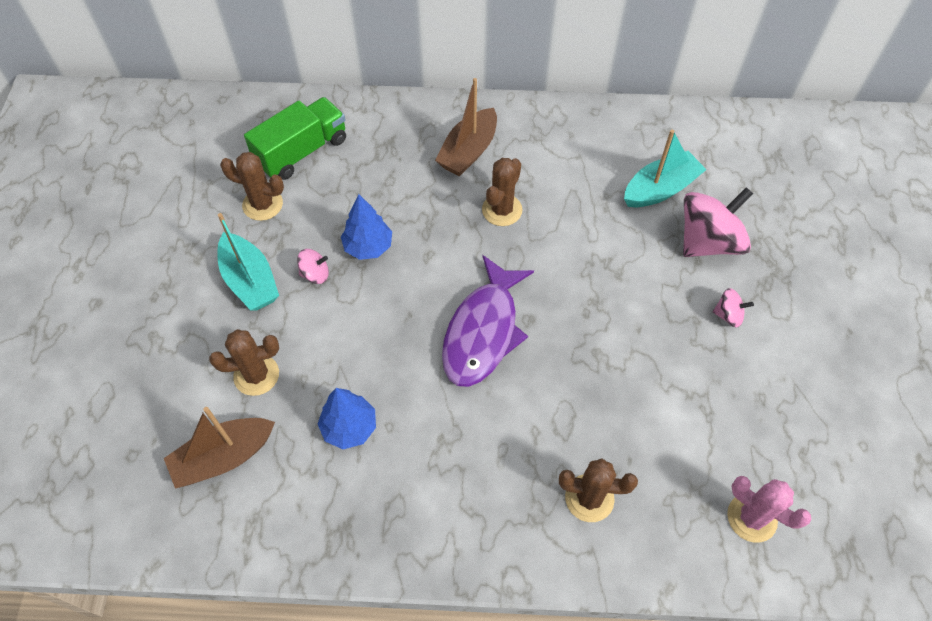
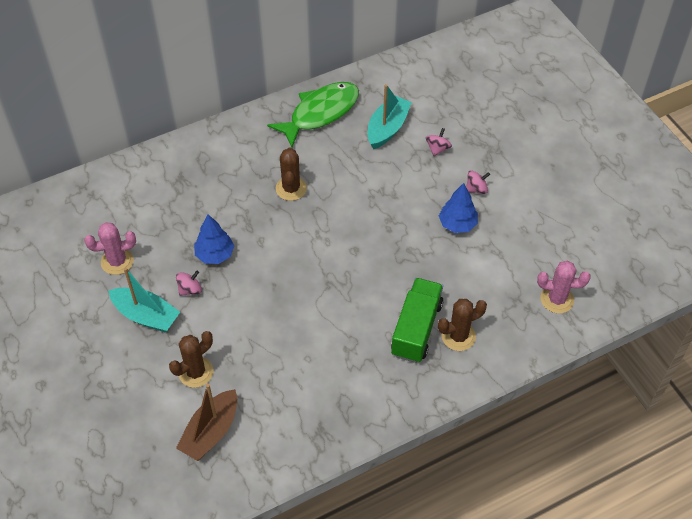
camera: 30 degrees left, 5 degrees down
brown cactus [220,152,284,221] -> pink cactus [84,222,136,275]
green truck [244,97,346,180] -> green truck moved to [391,278,443,363]
blue tree [318,388,376,449] -> blue tree moved to [439,183,478,233]
brown boat [435,78,497,176] -> none
purple fish [442,255,534,387] -> none
pink spinning top [683,187,753,257] -> pink spinning top [426,128,452,156], size x0.46
none -> green fish [267,82,359,147]

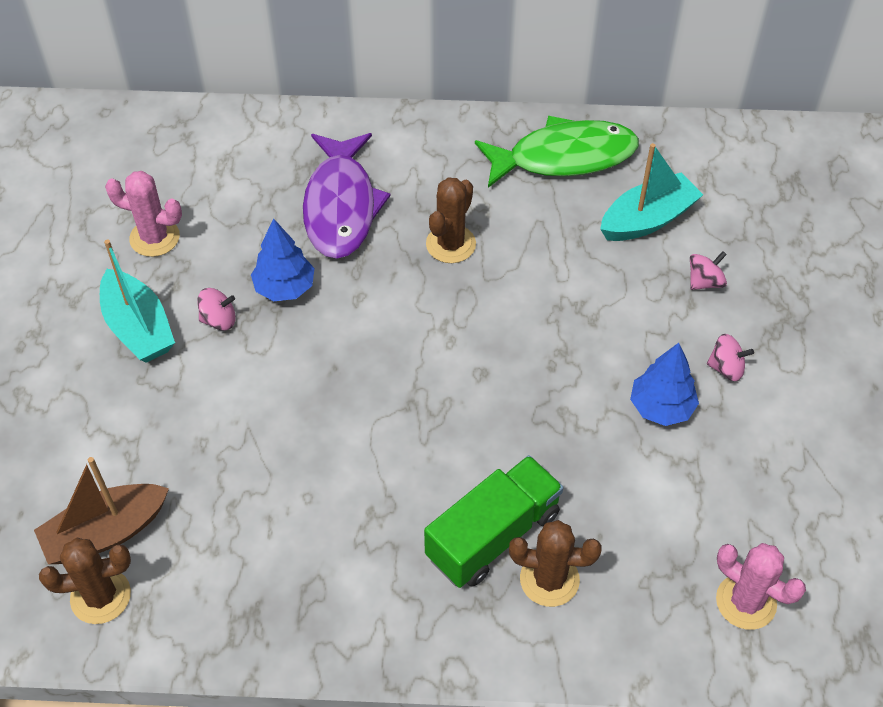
camera: 30 degrees right, 0 degrees up
brown cactus [169,331,213,388] -> brown cactus moved to [39,538,131,624]
none -> purple fish [303,133,391,259]

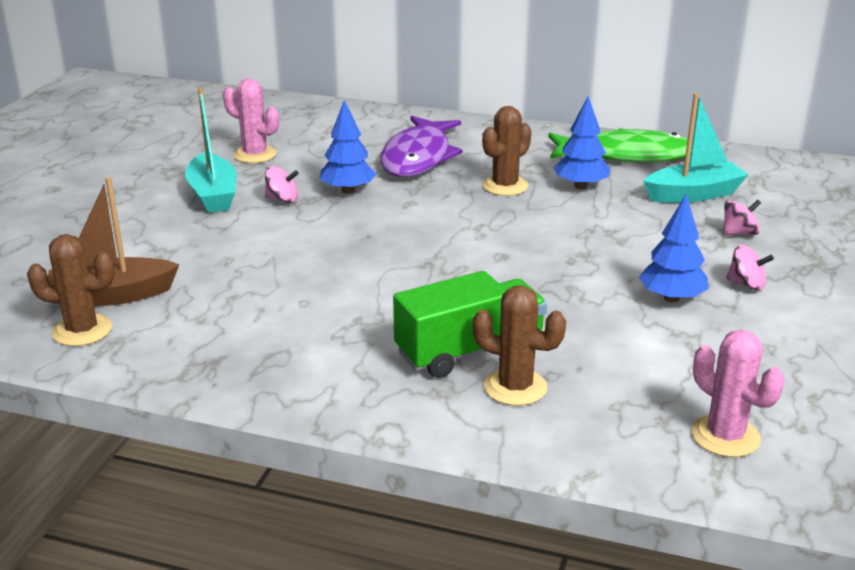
camera: 15 degrees right, 25 degrees down
none -> blue tree [554,96,610,189]

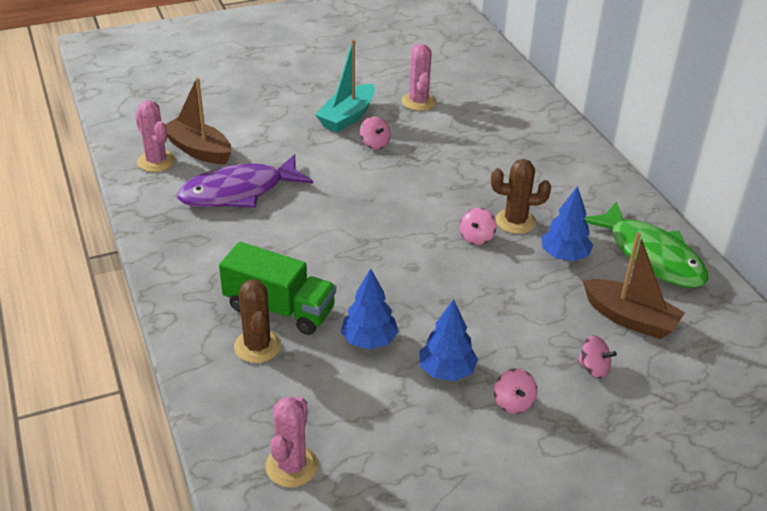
camera: 50 degrees right, 10 degrees up
brown cactus [27,234,115,346] -> pink cactus [135,100,176,172]
blue tree [320,100,376,194] -> blue tree moved to [341,269,399,349]
purple fish [380,116,463,177] -> purple fish moved to [177,154,313,208]
turquoise boat [643,93,748,203] -> brown boat [582,232,685,339]
none -> pink spinning top [460,208,496,245]

